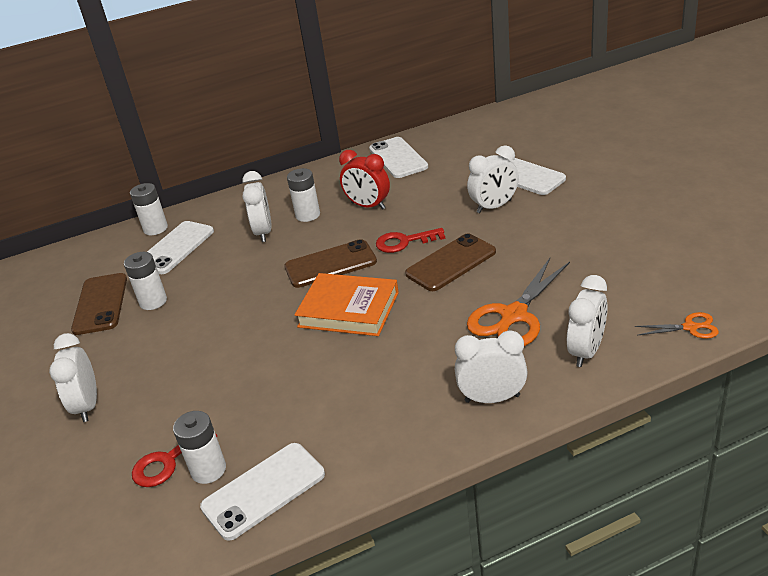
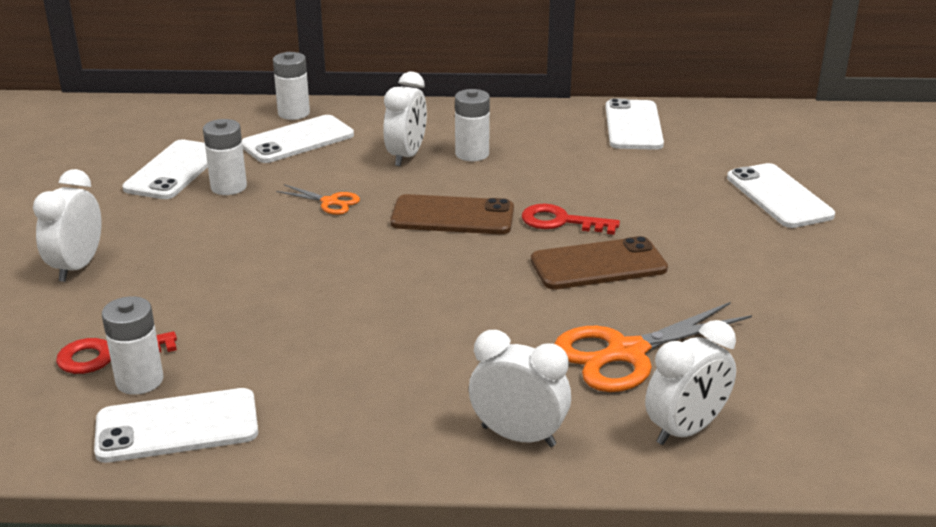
camera: 20 degrees right, 5 degrees down
brown phone [71,273,127,335] -> white phone [123,139,208,199]
orange book [294,273,399,336] -> none
red clock [339,150,390,210] -> none
white clock [467,145,519,213] -> none
orange scissors [635,312,719,339] -> orange scissors moved to [276,184,360,215]

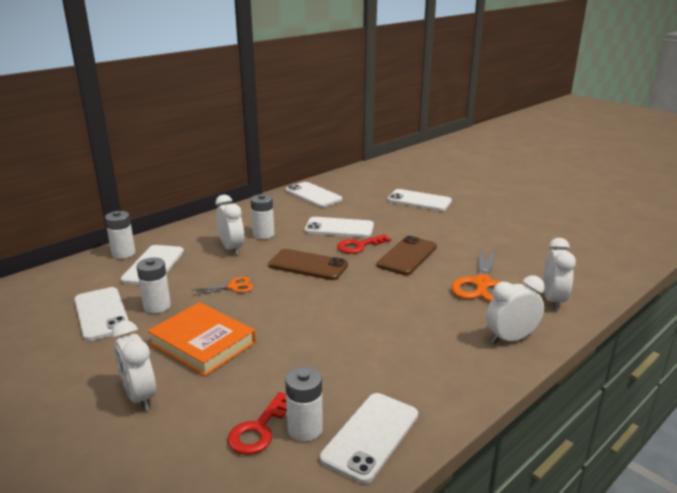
camera: 45 degrees left, 5 degrees down
brown phone [390,194,514,234] -> brown phone turned 60 degrees clockwise [268,249,348,280]
none -> orange book [147,302,256,376]
none -> white phone [305,217,374,238]

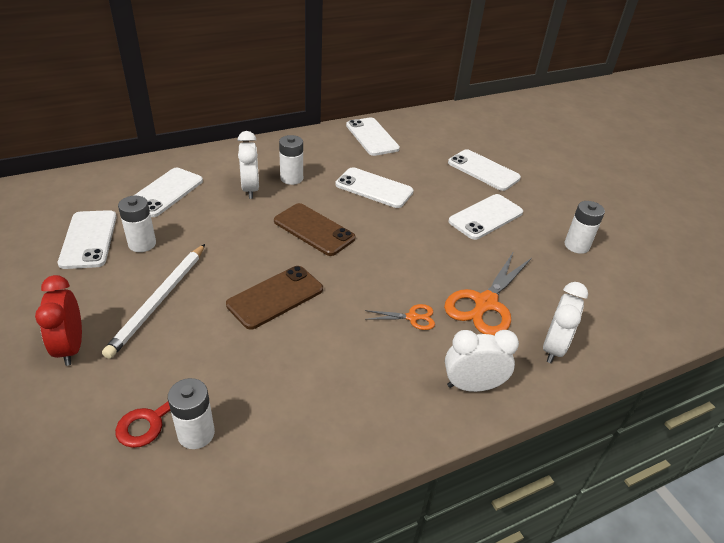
camera: 15 degrees right, 15 degrees up
white battery [105,211,135,259] -> white battery moved to [564,201,605,254]
white clock [112,320,156,411] -> red clock [35,275,82,366]
orange book [147,302,256,376] -> white pencil [102,244,205,359]
orange scissors [193,277,253,296] -> orange scissors moved to [365,304,435,330]
white phone [320,393,418,484] -> white phone moved to [448,194,523,240]
red key [337,234,391,254] -> none
brown phone [377,236,437,275] -> brown phone moved to [226,266,323,329]

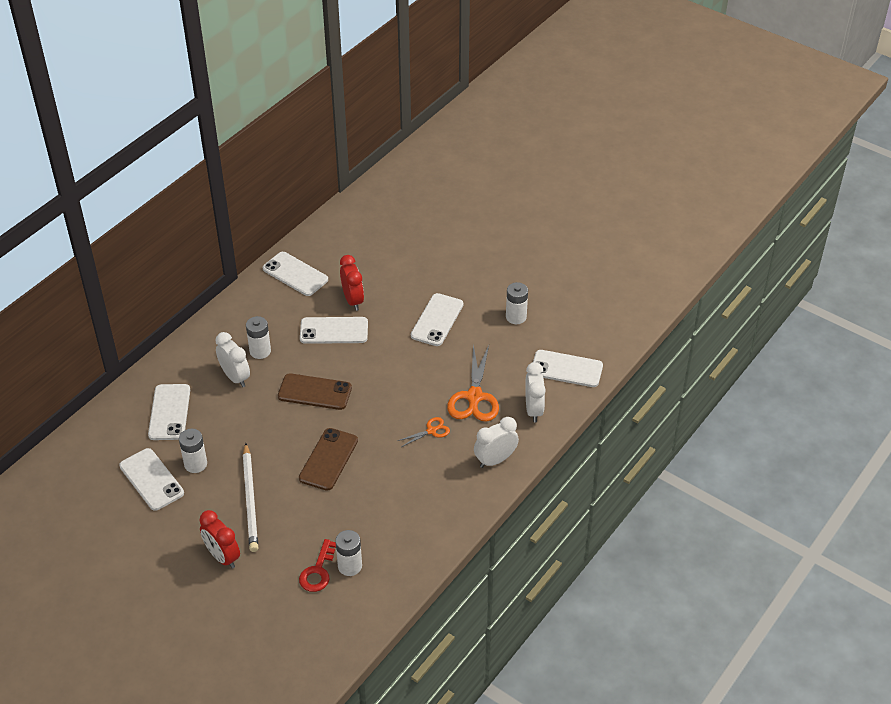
camera: 25 degrees left, 5 degrees up
white phone [448,149,521,191] -> white phone moved to [533,350,603,387]
none -> red clock [340,255,364,311]

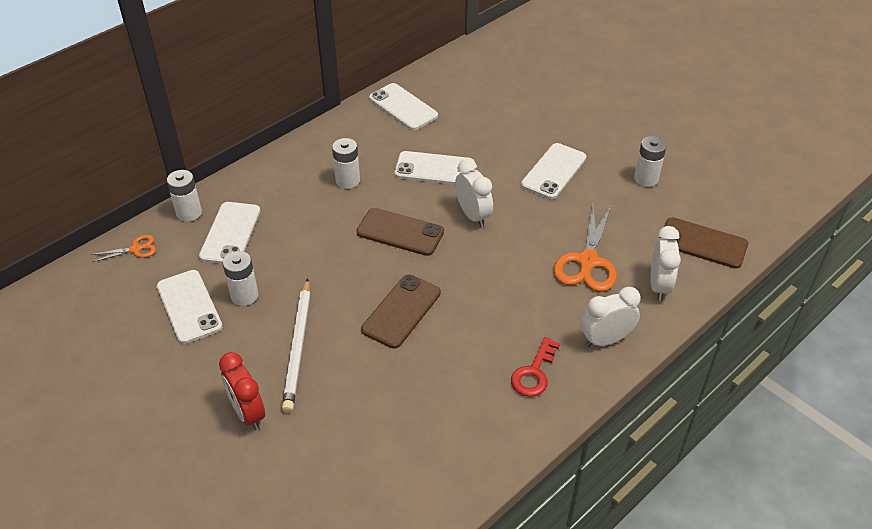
camera: 10 degrees right, 0 degrees up
white clock [215,332,250,387] -> white clock moved to [455,159,493,227]
red key [299,539,336,592] -> red key moved to [511,337,560,397]
white battery [335,530,362,576] -> white battery moved to [167,170,202,222]
red clock [340,255,364,311] -> none
orange scissors [397,417,450,447] -> orange scissors moved to [91,235,156,262]
white phone [533,350,603,387] -> brown phone [659,217,748,269]

